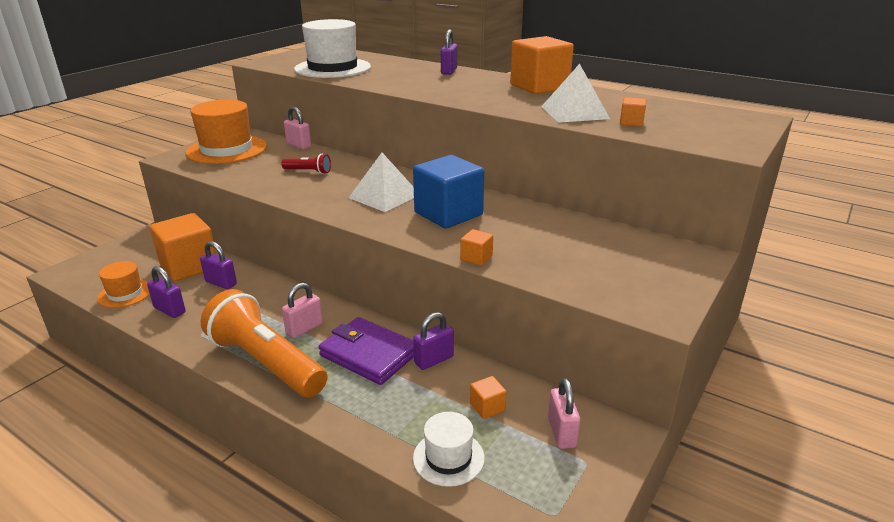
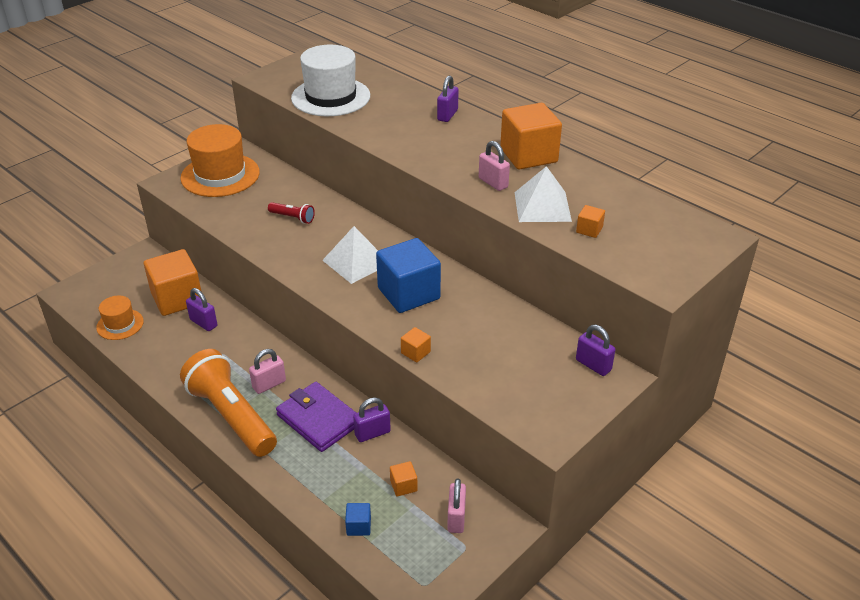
camera: 10 degrees right, 10 degrees up
purple padlock [147,266,186,318] -> purple padlock moved to [576,325,615,376]
pink padlock [284,106,311,149] -> pink padlock moved to [479,141,510,191]
white hat [413,412,485,487] -> blue cube [345,503,371,536]

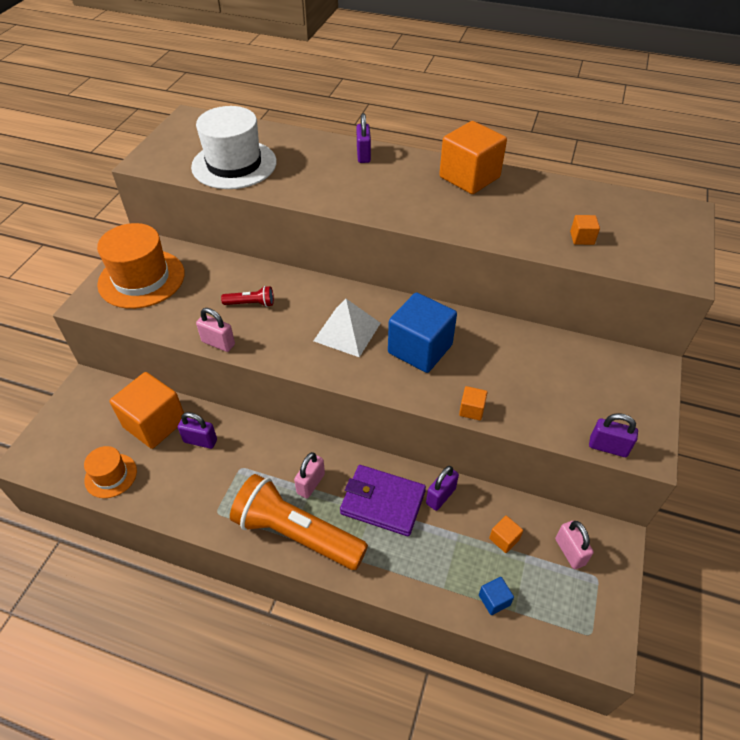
camera: 25 degrees left, 10 degrees up
pink padlock [479,141,510,191] -> pink padlock moved to [196,308,235,352]
white pyramid [514,166,572,222] -> none
purple padlock [576,325,615,376] -> purple padlock moved to [589,413,638,457]

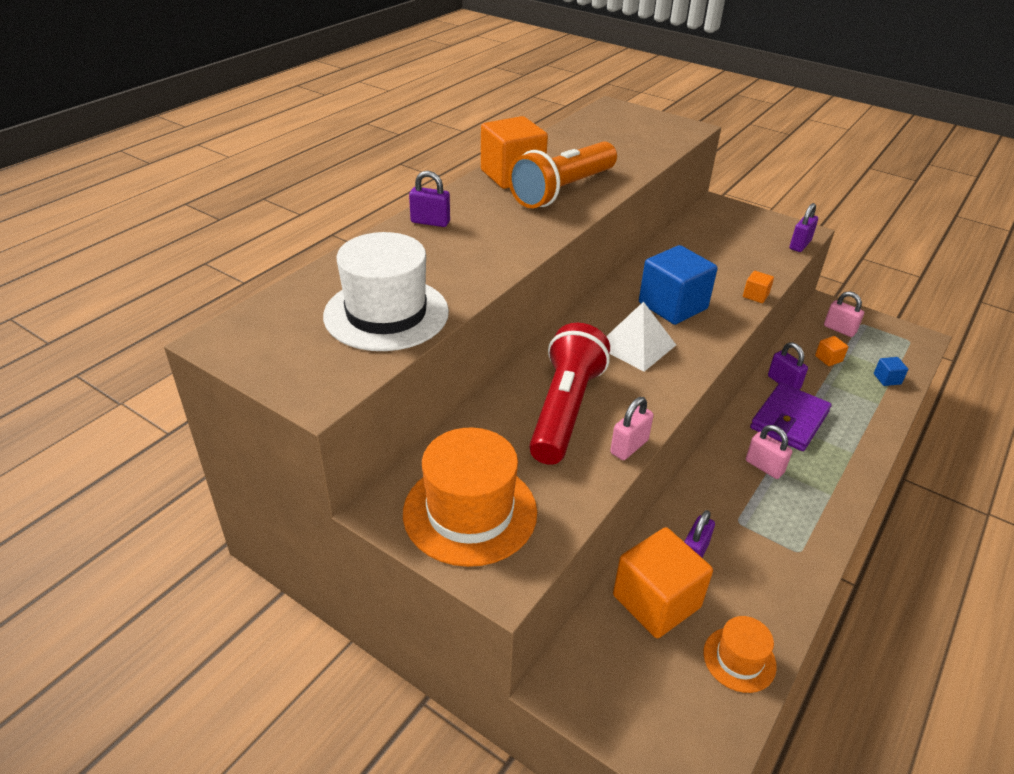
camera: 75 degrees left, 10 degrees down
red flashlight [221,286,274,307] -> red flashlight [529,323,610,465], size x2.33
orange flashlight [230,474,368,570] -> orange flashlight moved to [508,141,617,208]
pink padlock [555,521,594,569] -> pink padlock turned 45 degrees clockwise [824,291,864,337]
orange cube [570,215,600,245] -> none

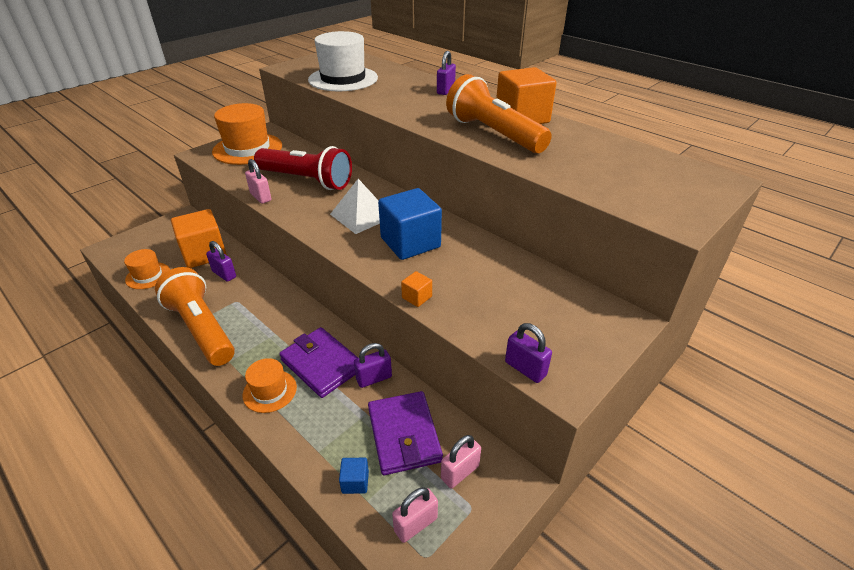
camera: 100 degrees right, 0 degrees up
pink padlock [746,425,792,479] -> pink padlock moved to [392,487,438,543]
orange cube [815,336,849,366] -> purple wallet [368,391,443,475]
none -> orange flashlight [155,267,235,366]
none -> orange hat [243,358,297,413]

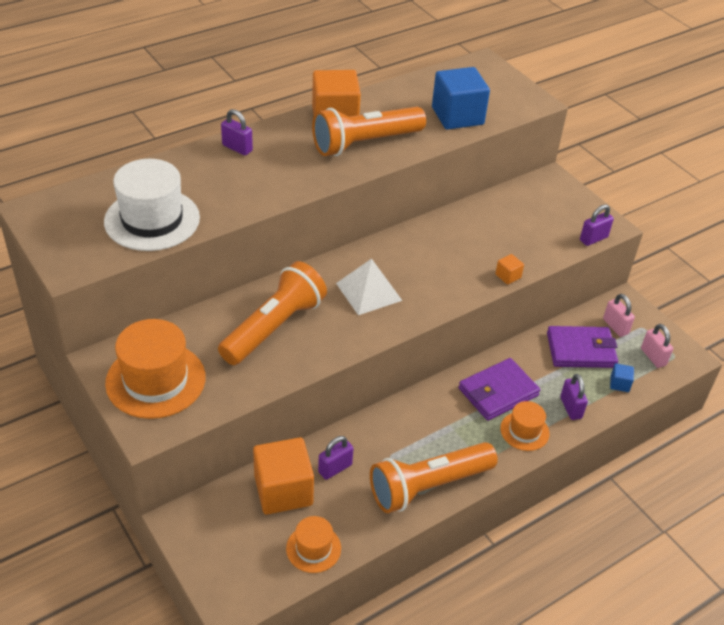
camera: 80 degrees left, 5 degrees up
pink padlock [245,159,271,204] -> none
red flashlight [254,146,352,190] -> orange flashlight [218,261,327,365]
purple padlock [354,343,392,388] -> purple padlock moved to [560,374,588,420]
blue cube [378,188,442,260] -> blue cube moved to [432,67,490,130]

